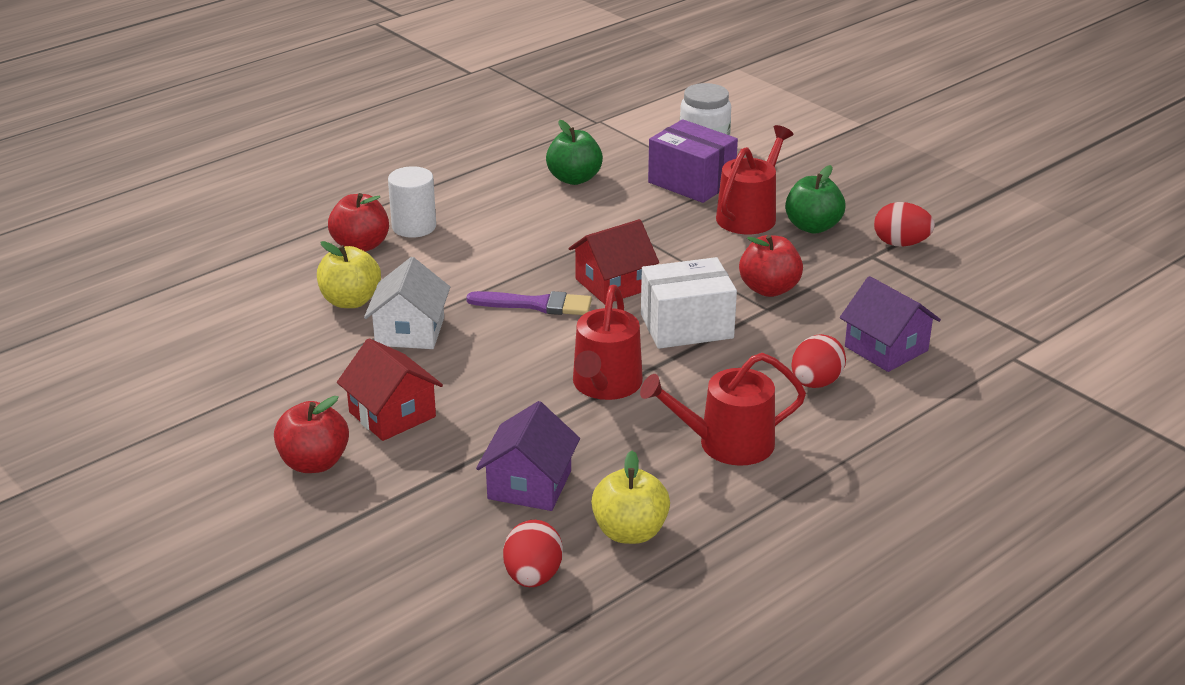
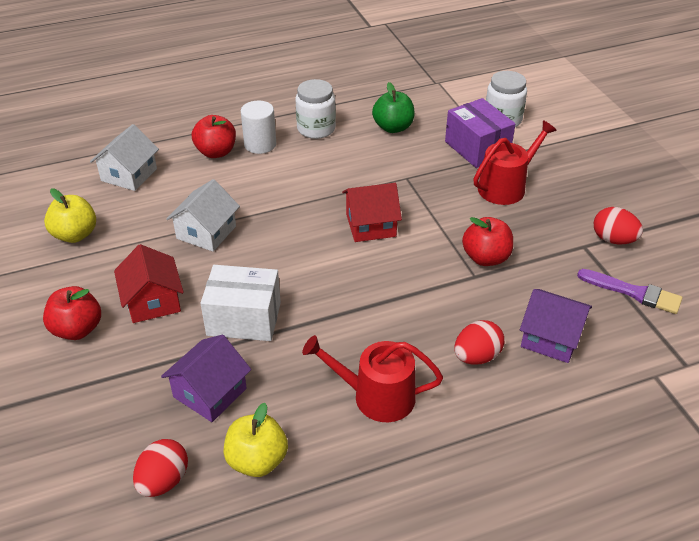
camera: 20 degrees right, 10 degrees up
yellow apple [317,241,381,308] -> yellow apple moved to [44,188,96,243]
purple brush [466,291,592,315] -> purple brush moved to [577,269,682,314]
red watering can [573,285,643,400] -> none
white box [641,257,737,349] -> white box moved to [200,265,281,341]
green apple [785,165,846,234] -> none
purple house [840,276,941,372] -> purple house turned 45 degrees counterclockwise [520,289,592,363]
none -> white house [90,124,159,191]
none -> white jar [295,79,336,139]

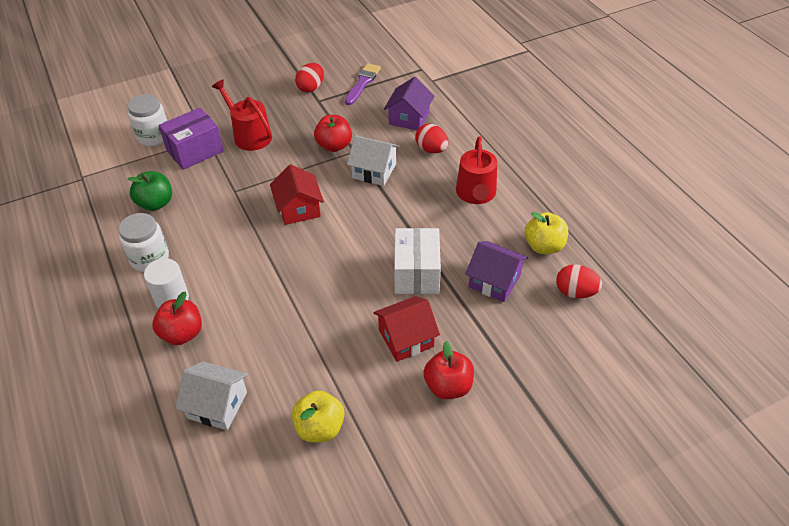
camera: 95 degrees left, 5 degrees up
white house [166,179,240,252] -> white house moved to [347,135,400,186]

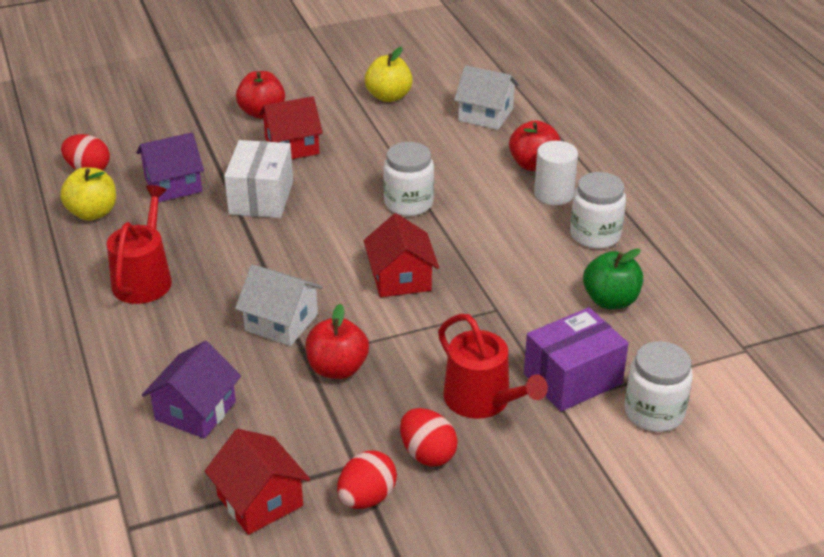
camera: 175 degrees left, 10 degrees down
purple brush [345,63,381,105] -> red house [205,429,310,535]
red egg [415,124,449,153] -> red egg moved to [400,408,458,467]
purple house [465,241,528,302] -> purple house turned 60 degrees counterclockwise [136,132,204,202]
none -> white jar [383,142,434,216]

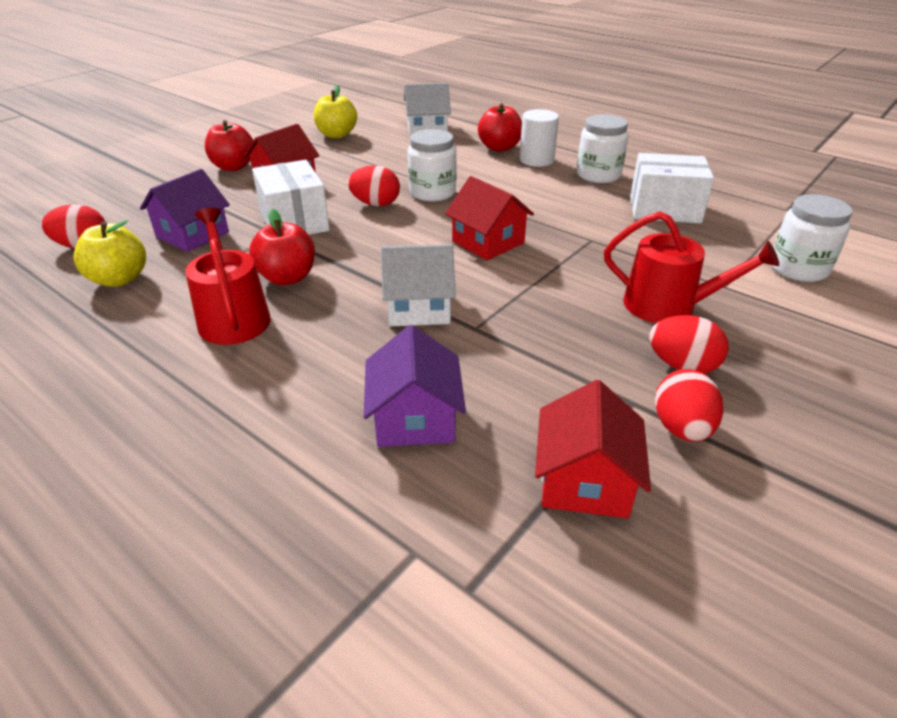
camera: 30 degrees left, 0 degrees up
red house [205,429,310,535] -> red house turned 75 degrees clockwise [535,380,651,518]
red apple [306,304,369,379] -> red apple moved to [249,209,315,285]
purple box [524,307,629,412] -> none
green apple [583,249,643,309] -> white box [630,153,714,224]
none -> red egg [348,166,400,206]

